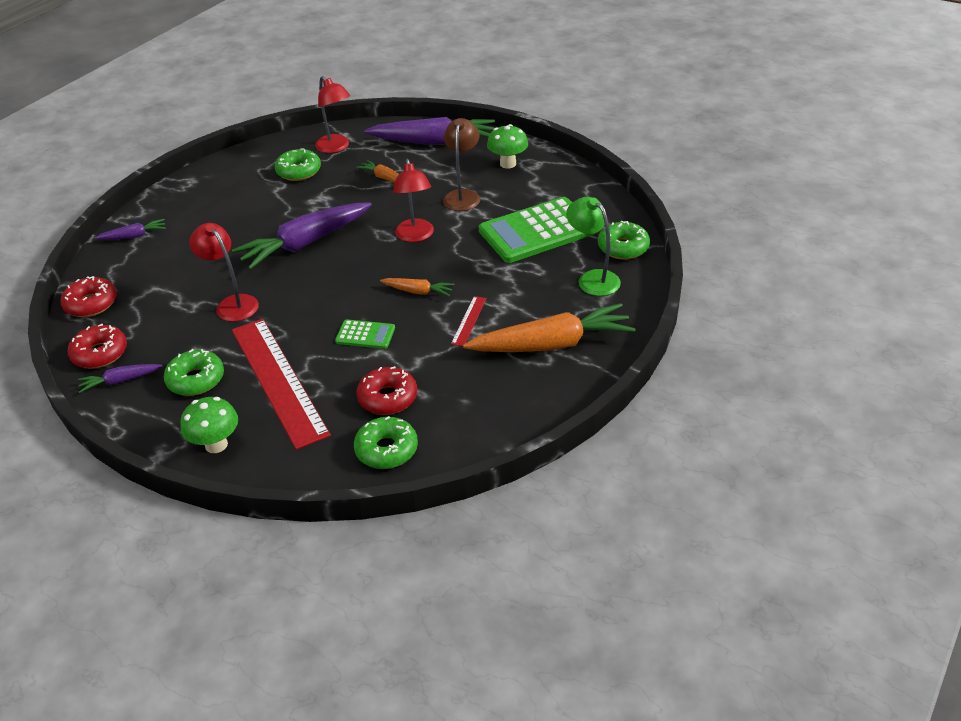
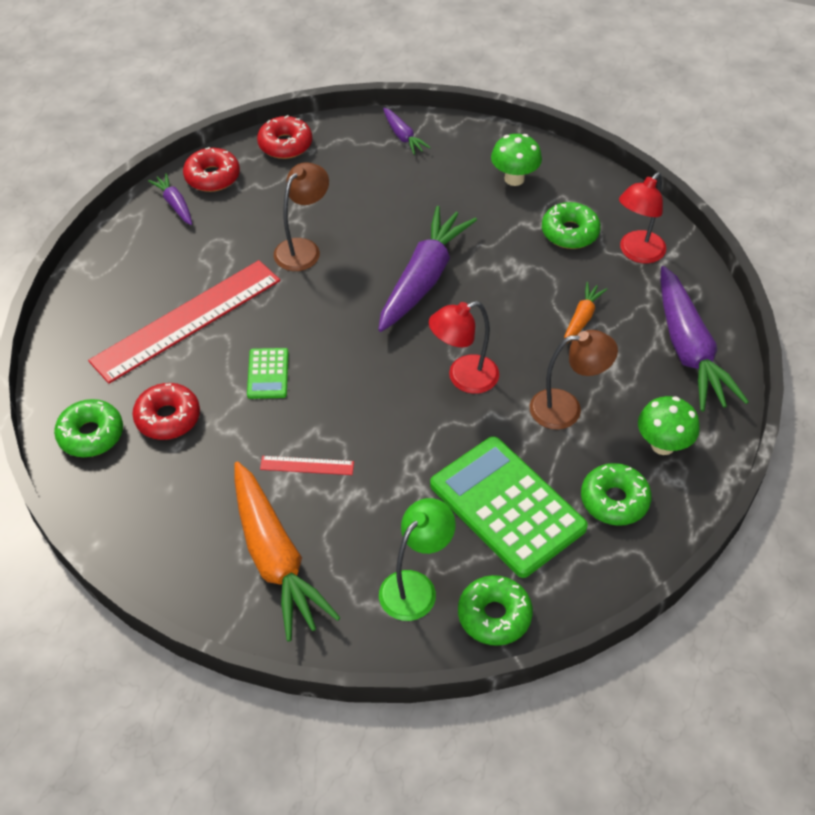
camera: 75 degrees right, 10 degrees up
green donut [164,349,224,396] -> green donut moved to [581,463,652,526]
green mushroom [180,397,238,453] -> green mushroom moved to [491,134,542,186]
red lamp [189,223,259,322] -> brown lamp [274,162,329,271]
purple carrot [232,202,372,270] -> purple carrot turned 75 degrees clockwise [378,206,477,332]
orange carrot [380,278,454,296] -> none

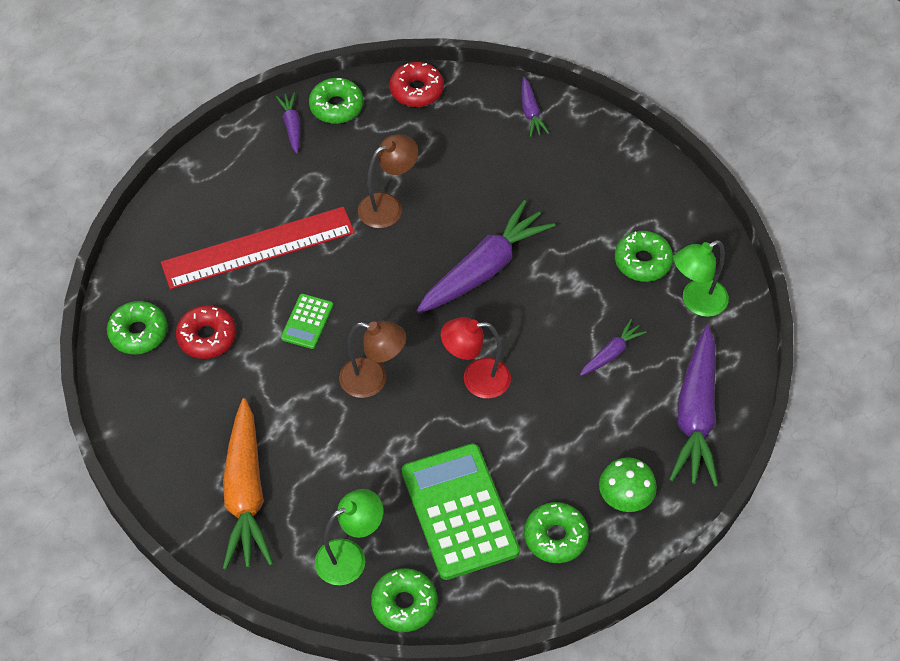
camera: 20 degrees right, 5 degrees up
red donut [183,147,240,192] -> green donut [309,78,364,124]
red ruler [260,456,354,475] -> none
green mushroom [491,134,542,186] -> none
brown lamp [530,330,618,430] -> brown lamp moved to [339,321,406,398]
orange carrot [564,282,607,343] -> purple carrot [580,319,647,376]
red lamp [619,172,666,263] -> green lamp [674,240,729,317]

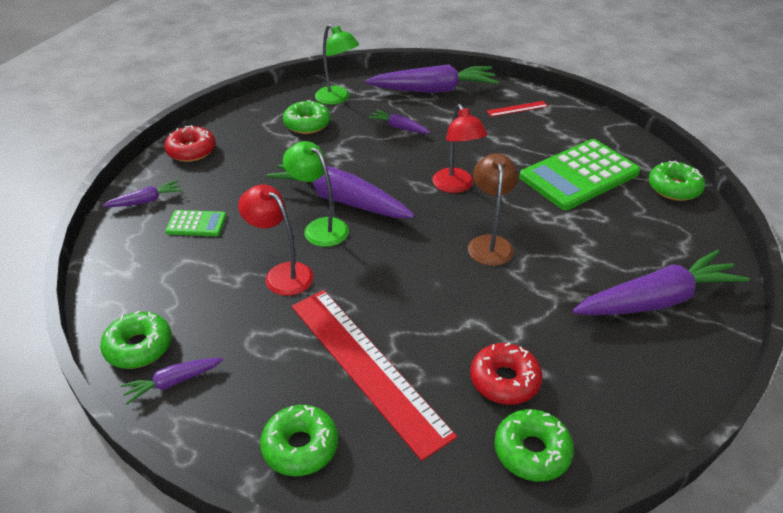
camera: 105 degrees left, 15 degrees down
orange carrot [223,398,273,570] -> purple carrot [572,250,749,315]
green calculator [281,294,333,349] -> green calculator moved to [165,210,227,236]
green lamp [315,489,383,585] -> green lamp moved to [283,141,349,247]
brown lamp [358,134,418,228] -> red lamp [238,184,314,296]
red donut [390,62,444,107] -> red donut moved to [164,125,216,162]
green donut [524,502,589,563] -> green donut moved to [260,405,338,476]
green mushroom [599,457,657,512] -> red ruler [487,101,548,117]

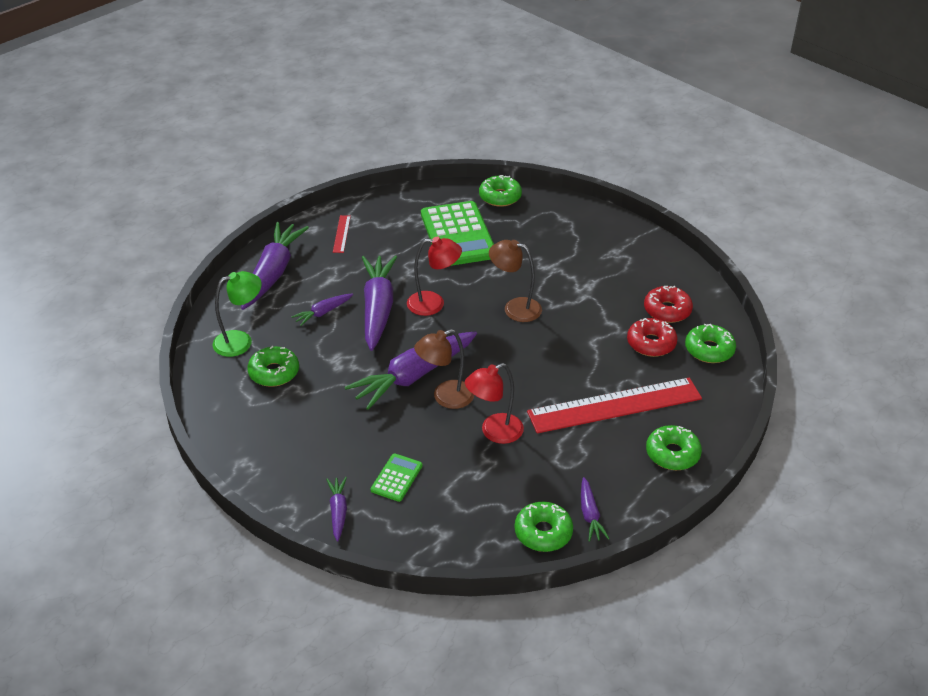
camera: 70 degrees left, 0 degrees up
red donut [164,125,216,162] -> red donut moved to [644,286,693,323]
green lamp [283,141,349,247] -> brown lamp [414,329,474,409]
purple carrot [572,250,749,315] -> purple carrot moved to [362,256,397,351]

